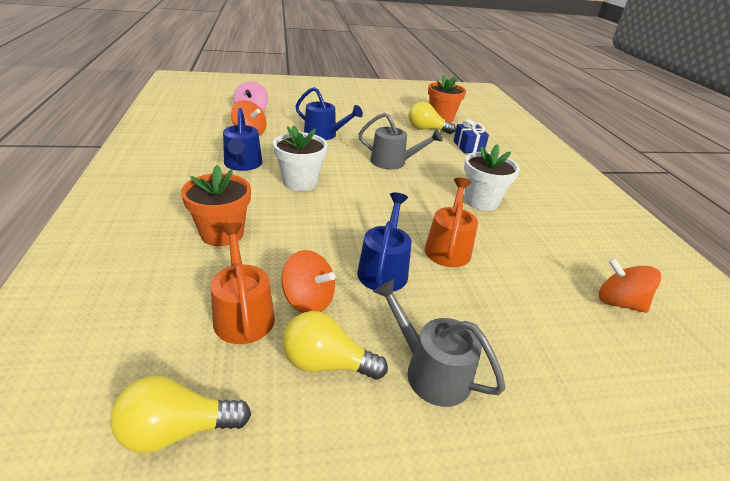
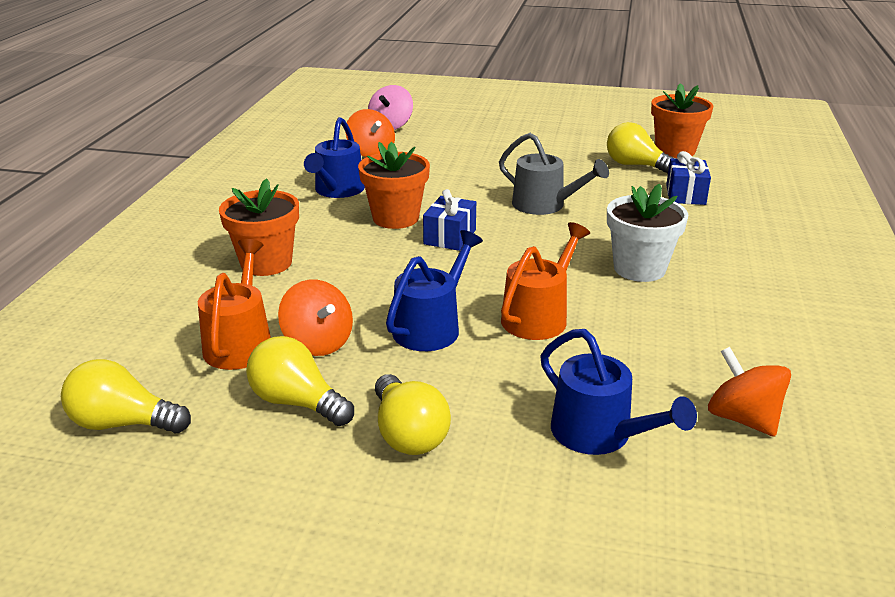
camera: 25 degrees right, 5 degrees down
white flower pot [273,125,327,191] -> orange flower pot [358,142,430,229]
blue watering can [295,87,363,140] -> blue watering can moved to [540,329,697,455]
grey watering can [373,279,506,407] -> yellow light bulb [375,374,451,455]
none -> blue gift [423,189,476,251]

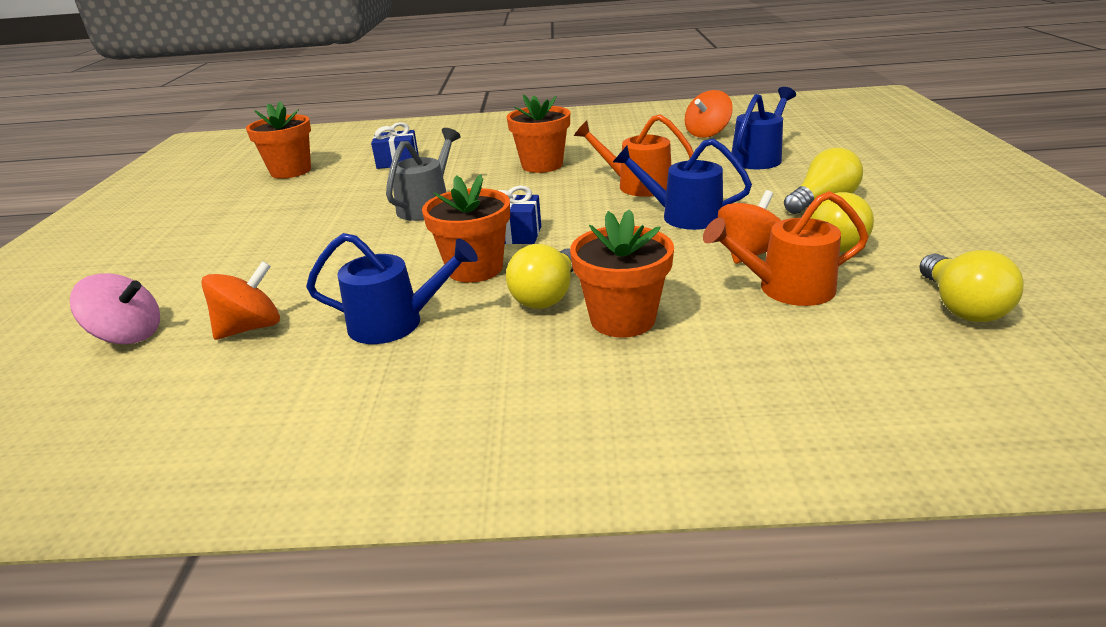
camera: 100 degrees left, 0 degrees up
yellow light bulb [607,122,675,174] -> yellow light bulb moved to [506,244,574,309]
white flower pot [607,184,688,282] -> orange flower pot [507,94,570,173]

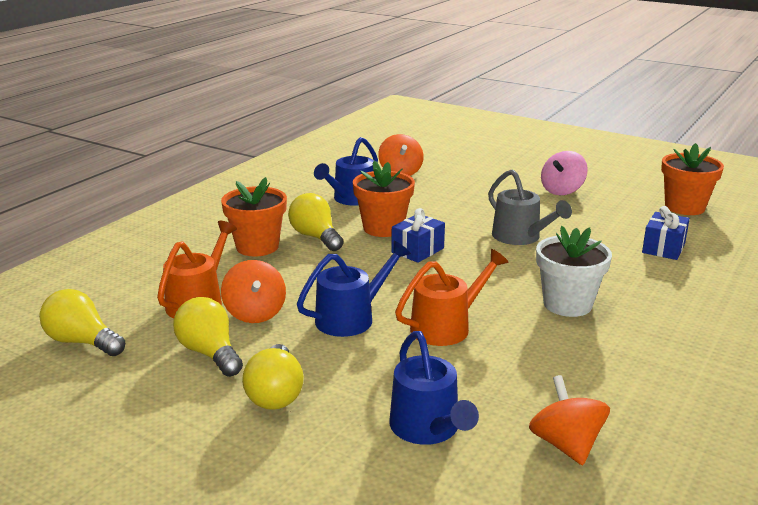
camera: 120 degrees right, 5 degrees down
pink spinning top [70,273,160,344] -> pink spinning top moved to [541,151,588,195]
orange flower pot [507,94,570,173] -> white flower pot [536,226,612,317]

